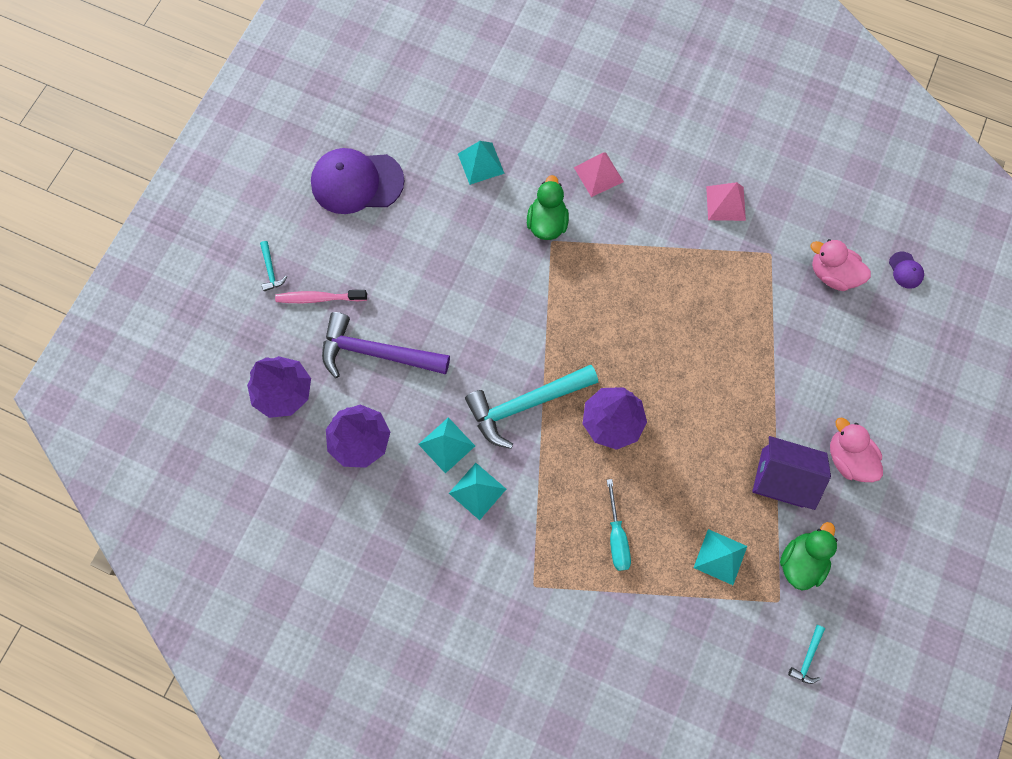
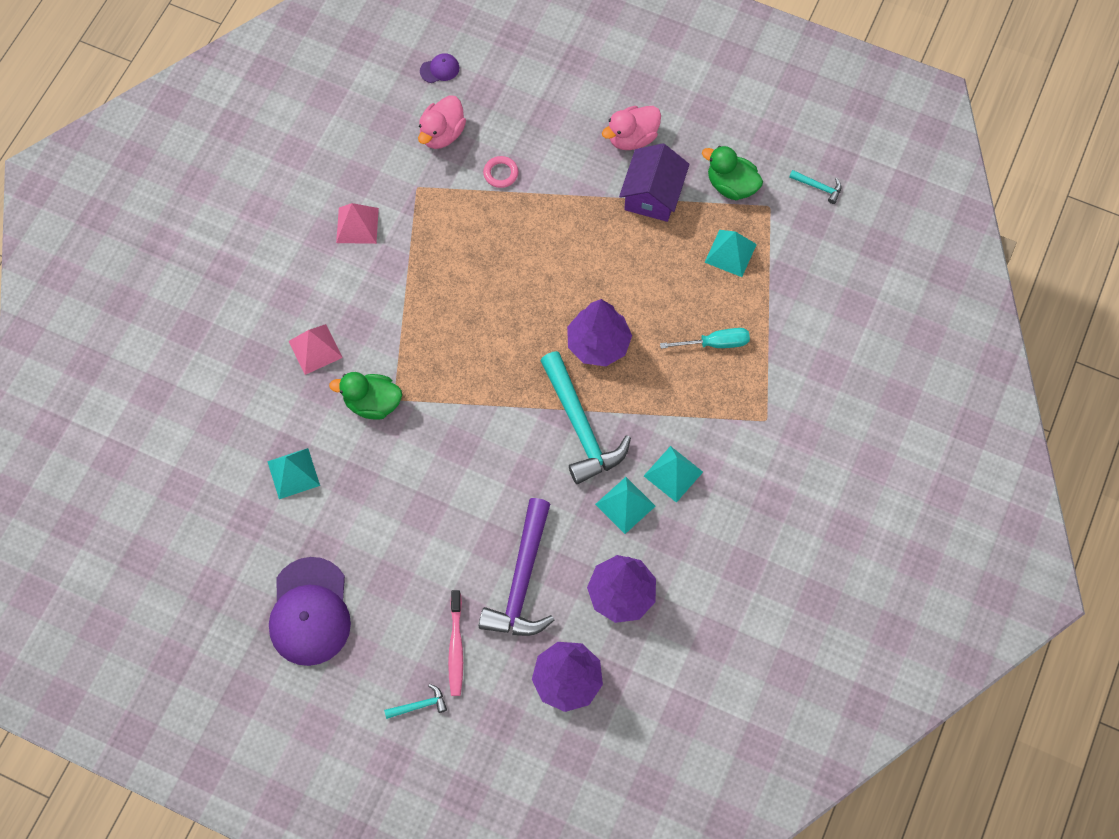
camera: 90 degrees left, 5 degrees down
none -> pink ring [483,156,519,188]

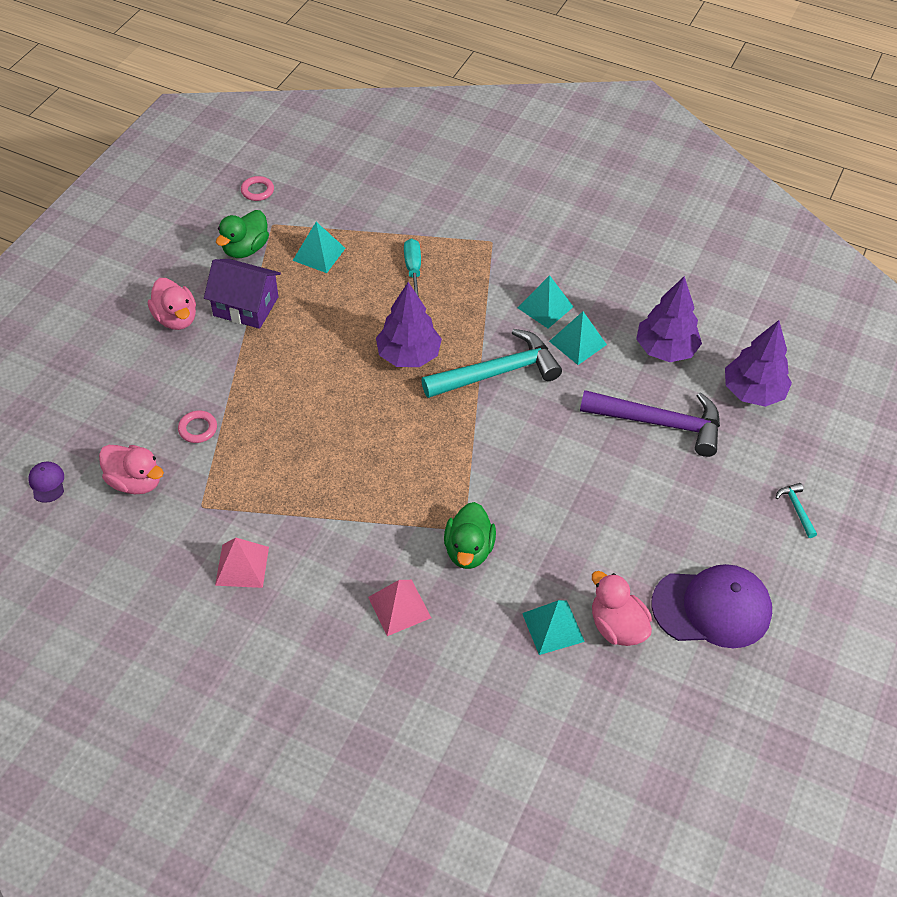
camera: 90 degrees left, 15 degrees down
pink toothbrush [448,590,463,696] -> none
turquoise hammer [789,170,841,204] -> pink ring [241,176,274,201]
none -> pink duck [592,571,652,646]

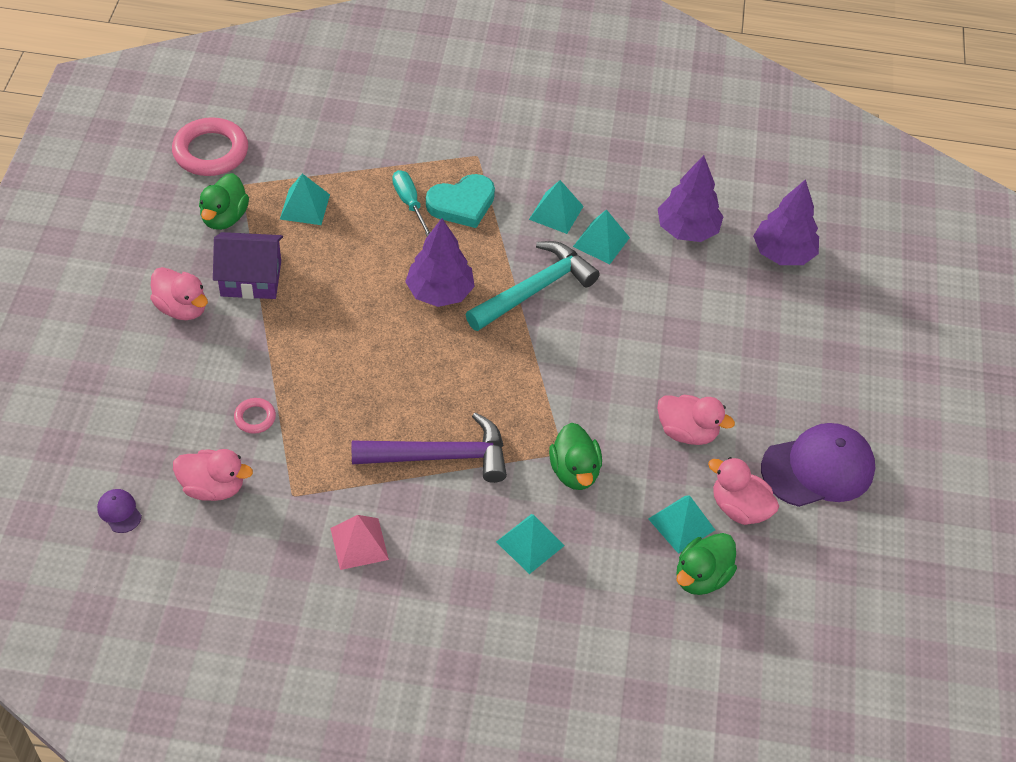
camera: 20 degrees left, 0 degrees up
pink ring [241,176,274,201] -> pink ring [172,117,248,176], size x2.06
pink pyramid [368,580,431,636] -> turquoise pyramid [496,514,565,574]
purple hammer [580,390,720,457] -> purple hammer moved to [352,412,507,483]
turquoise hammer [776,483,817,538] -> none
none -> turquoise heart [426,174,495,228]
none -> pink duck [657,395,735,445]
none -> green duck [677,533,737,595]

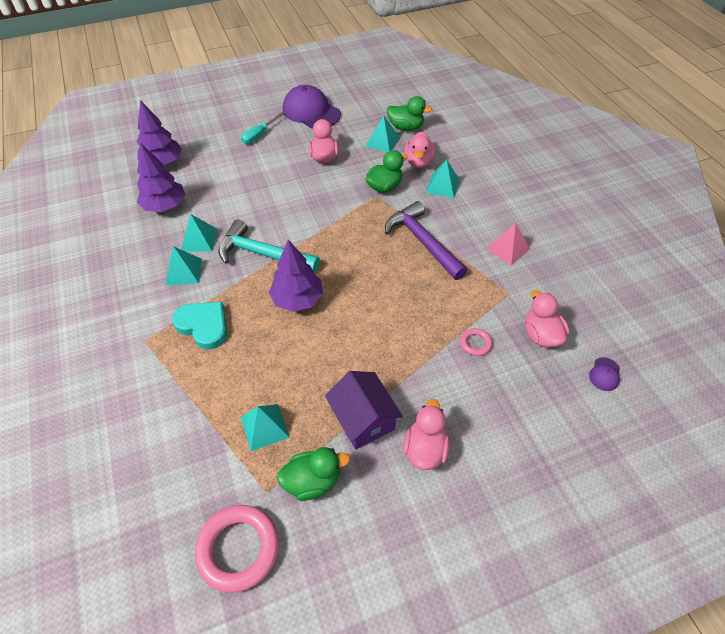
camera: 115 degrees left, 0 degrees up
turquoise screwdriver [392,170,431,236] -> turquoise screwdriver moved to [241,112,284,144]
pink duck [708,457,779,525] -> pink duck moved to [405,132,435,168]

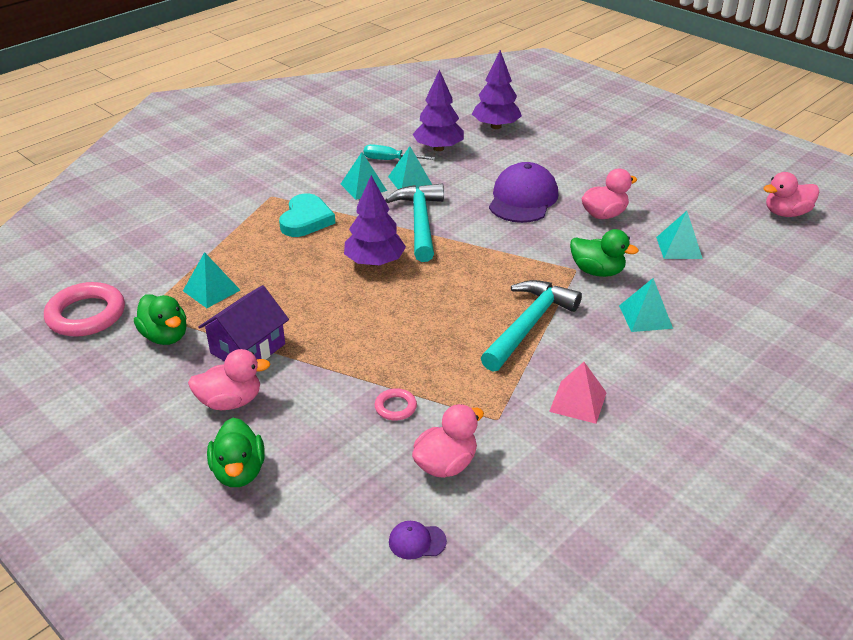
camera: 65 degrees right, 15 degrees down
turquoise screwdriver [241,112,284,144] -> turquoise screwdriver moved to [364,144,435,160]
purple cap [283,85,341,129] -> purple cap moved to [489,162,558,223]
purple hammer [385,201,467,280] -> turquoise hammer [481,280,582,372]
green duck [387,96,432,131] -> green duck moved to [207,418,265,487]
pink duck [405,132,435,168] -> pink duck moved to [763,172,819,217]

